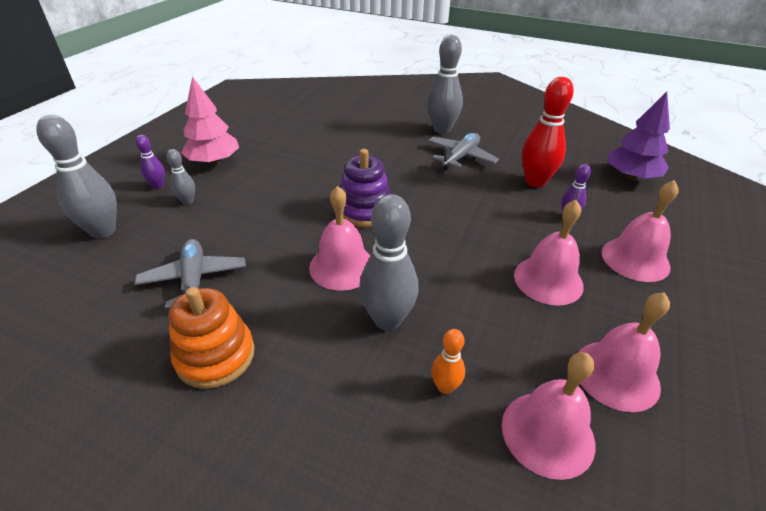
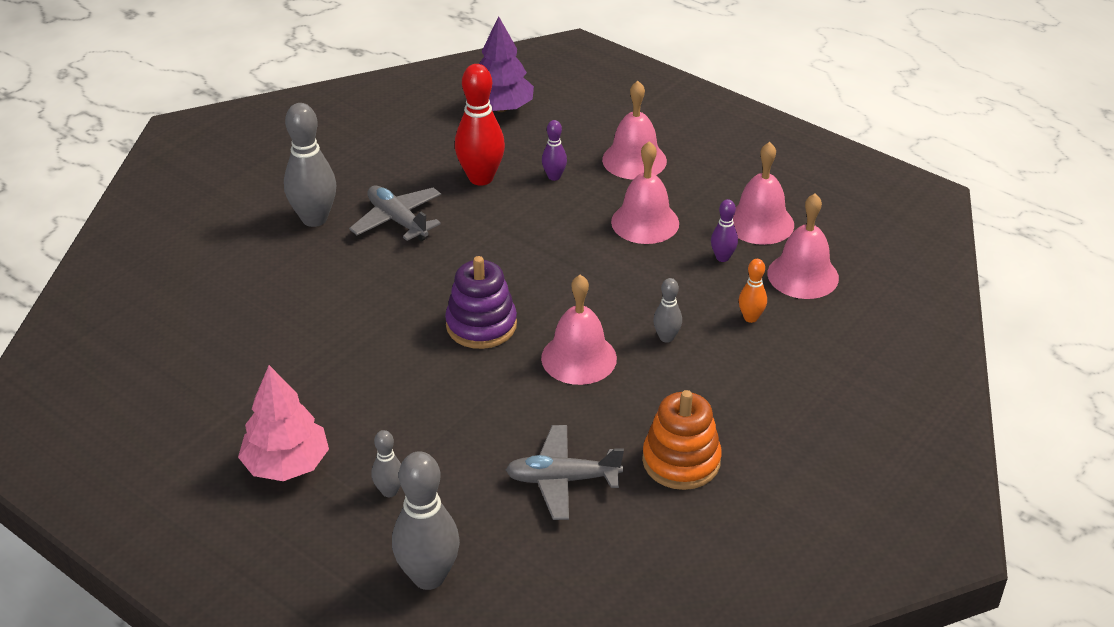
camera: 75 degrees left, 0 degrees up
purple bowling pin [135,135,165,189] -> purple bowling pin moved to [711,199,738,262]
grey bowling pin [359,194,418,331] -> grey bowling pin [653,278,682,343], size x0.51

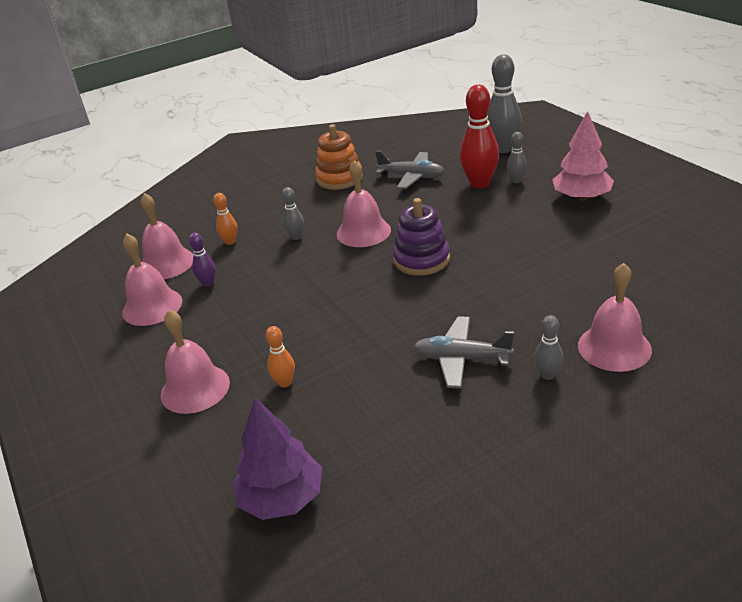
camera: 155 degrees left, 5 degrees down
grey bowling pin [284,103,336,227] -> grey bowling pin [534,315,563,380], size x0.51
grey plane [349,185,441,241] -> grey plane turned 120 degrees clockwise [413,316,514,389]
red bowling pin [455,64,505,185] -> red bowling pin moved to [459,85,499,188]
purple bowling pin [542,120,567,181] -> orange bowling pin [266,326,295,388]
pink bell [611,141,679,244] -> pink bell moved to [578,263,652,372]

